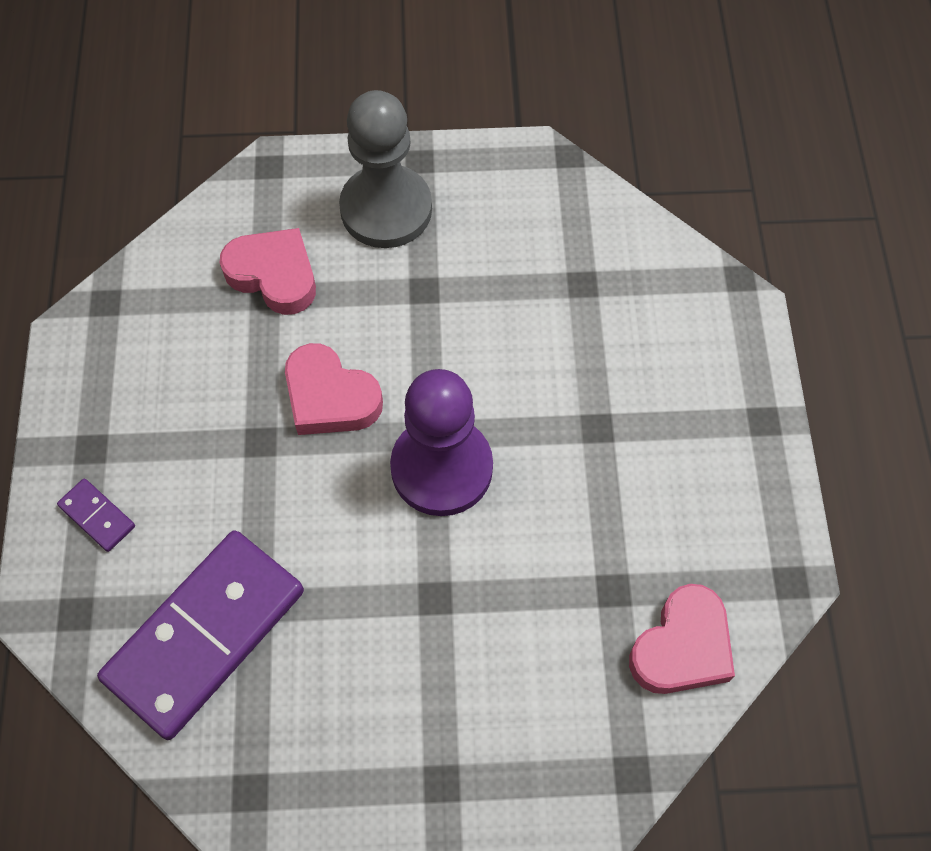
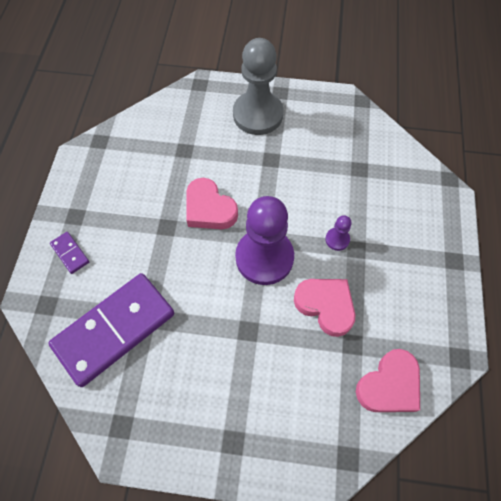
camera: 10 degrees right, 0 degrees up
pink heart [220,228,316,315] -> pink heart moved to [294,279,355,337]
none -> purple pawn [325,215,352,251]

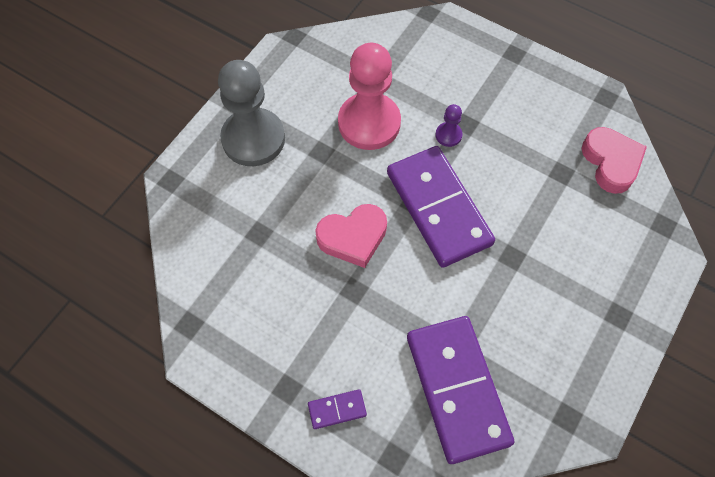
camera: 65 degrees left, 0 degrees up
purple pawn [235,196,294,285] -> purple domino [387,146,495,268]
pink heart [294,279,355,337] -> none
none -> pink pawn [338,43,401,150]

